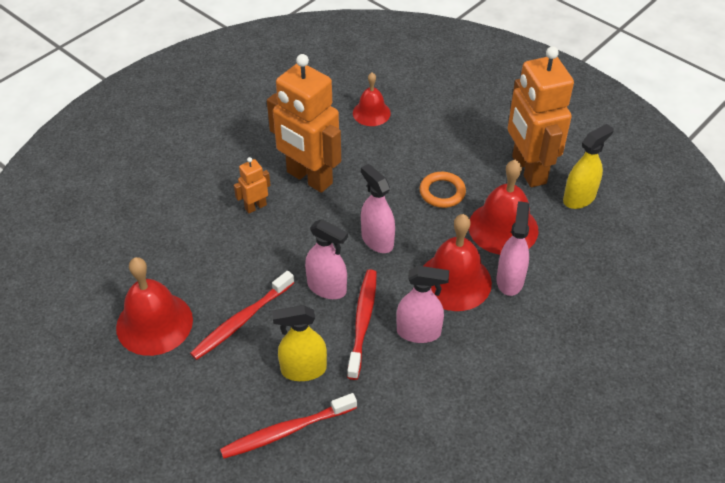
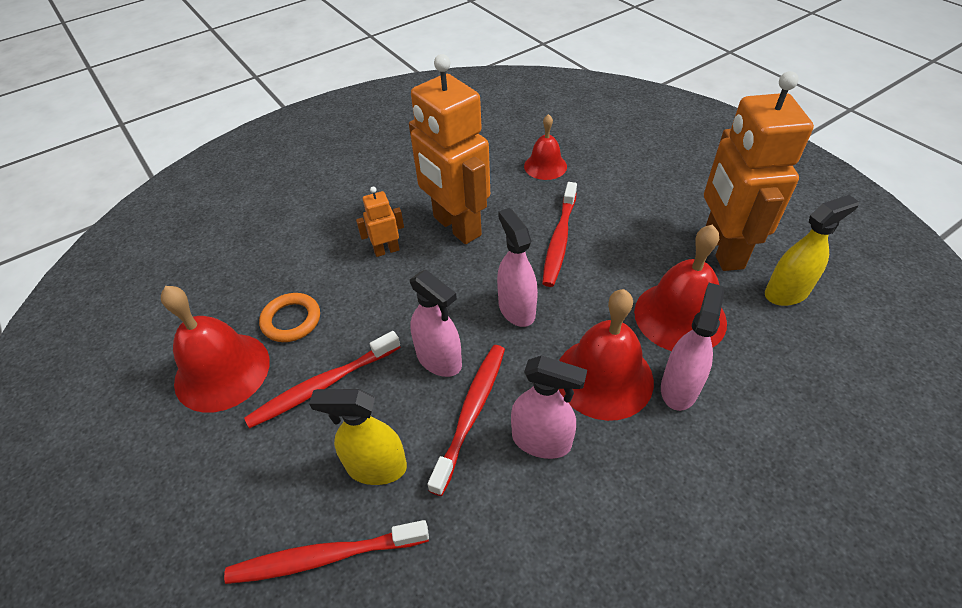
camera: 15 degrees right, 0 degrees up
orange ring [420,172,466,208] -> orange ring moved to [259,293,320,342]
none -> red toothbrush [542,182,577,287]

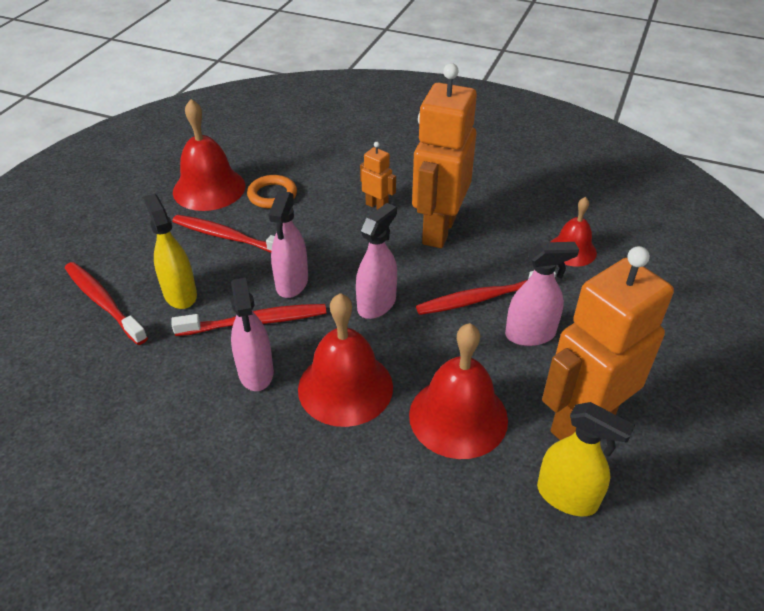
camera: 55 degrees right, 5 degrees down
pink spray bottle [661,283,725,411] -> pink spray bottle moved to [505,242,579,346]

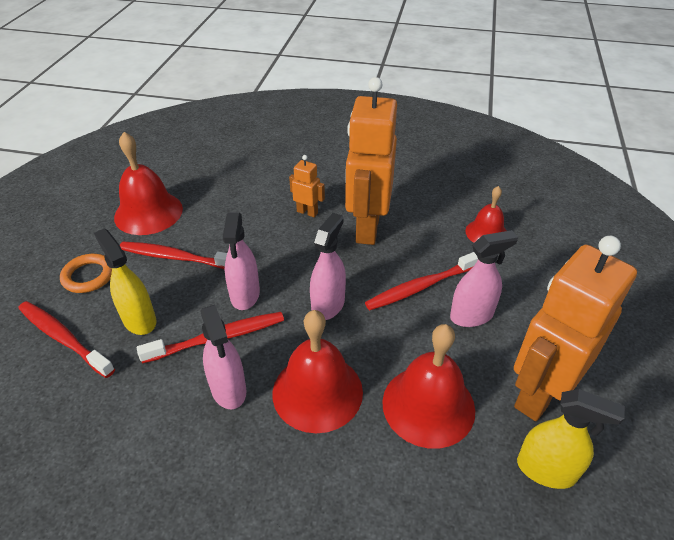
camera: 10 degrees left, 0 degrees up
orange ring [247,175,297,209] -> orange ring moved to [60,254,112,293]

